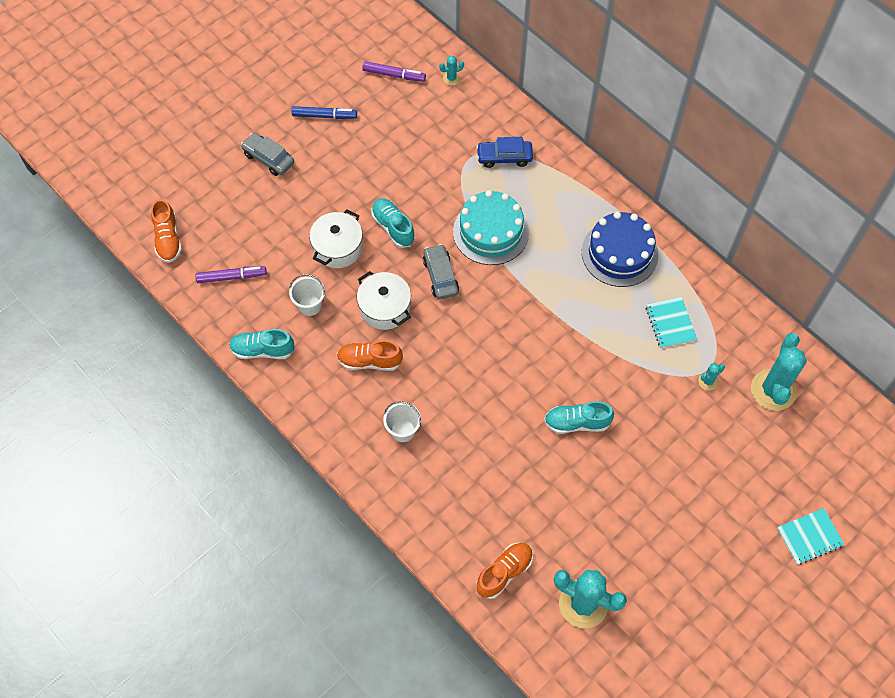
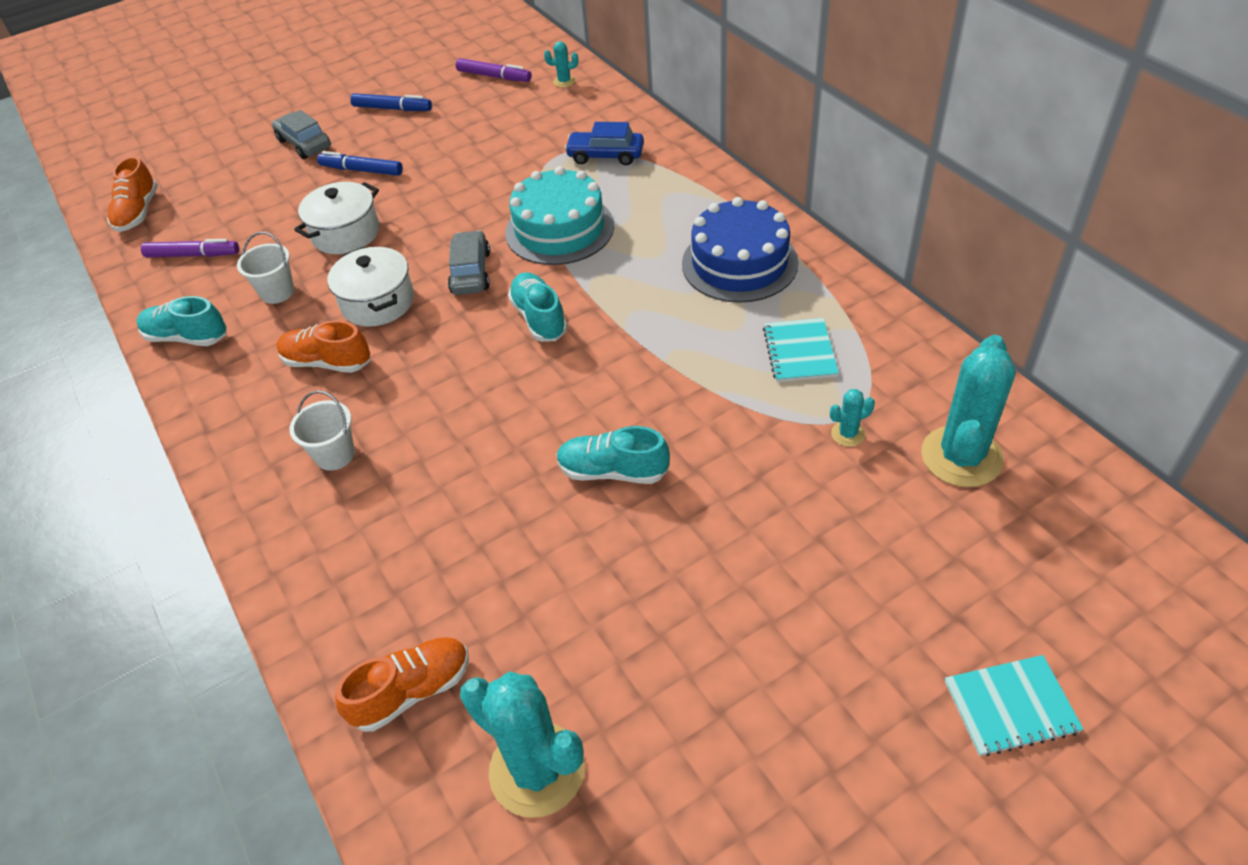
camera: 15 degrees right, 15 degrees down
turquoise shoe [371,198,415,248] -> turquoise shoe moved to [508,272,568,342]
none -> blue marker [317,151,403,176]

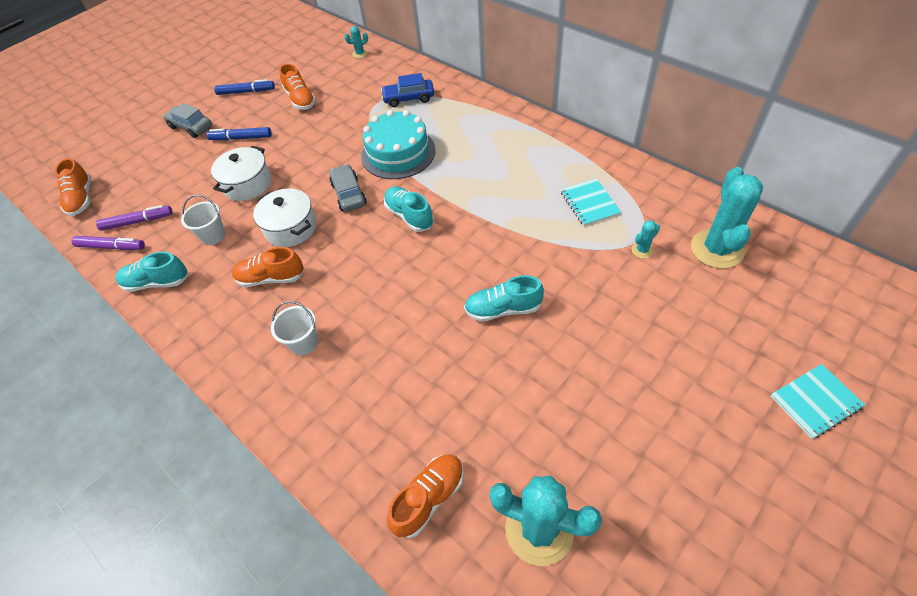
camera: 15 degrees left, 5 degrees up
purple marker [456,58,531,82] -> purple marker moved to [72,236,145,250]
blue cake [682,197,798,303] -> none
none -> orange shoe [279,64,316,110]

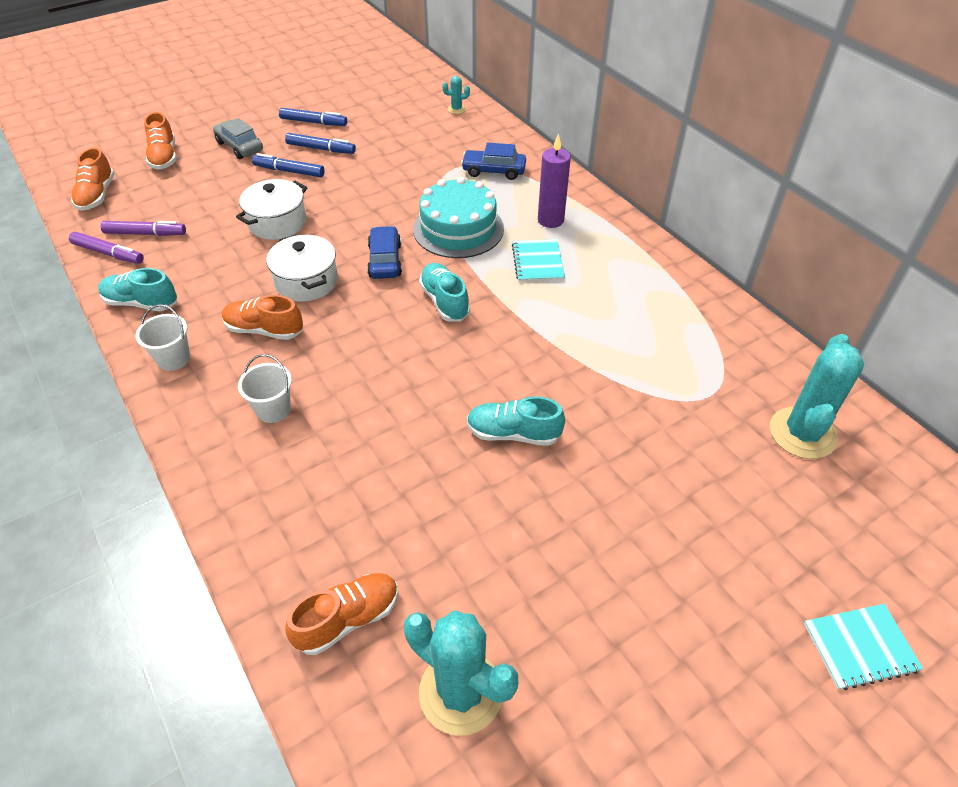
camera: 10 degrees right, 5 degrees down
white bucket [181,194,226,245] -> white bucket moved to [136,304,190,371]
orange shoe [279,64,316,110] -> orange shoe moved to [144,112,177,170]
grey car [329,164,367,212] -> blue car [367,226,402,279]
turquoise notebook [561,178,621,226] -> turquoise notebook moved to [512,239,565,282]
turquoise cactus [631,220,660,259] -> none
none -> blue marker [285,133,356,154]
none -> purple candle [538,134,571,228]

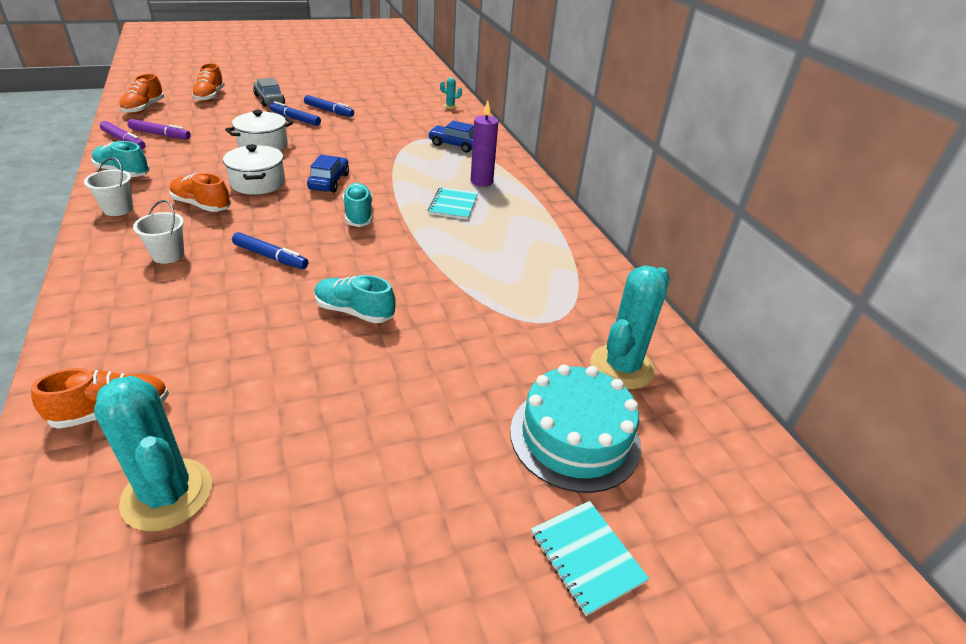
camera: 10 degrees right, 10 degrees down
blue marker [279,108,347,126] -> blue marker moved to [232,232,308,269]
turquoise cake [413,177,504,258] -> turquoise cake moved to [510,365,641,493]
turquoise notebook [804,604,923,690] -> turquoise notebook turned 60 degrees clockwise [531,501,649,616]

